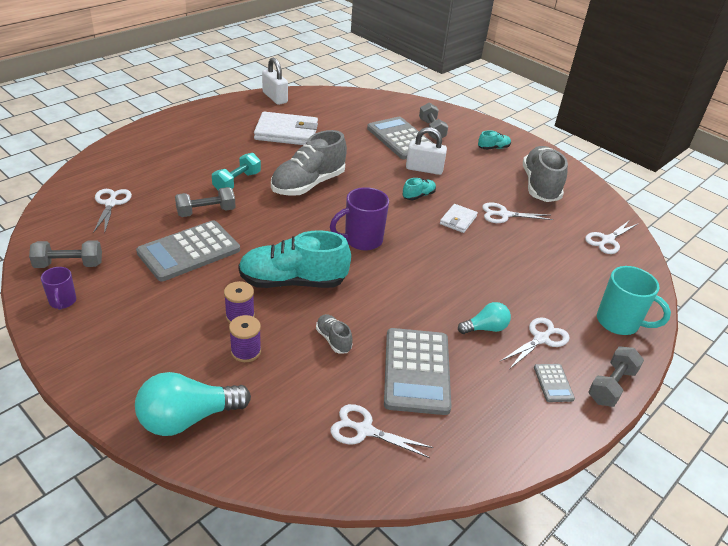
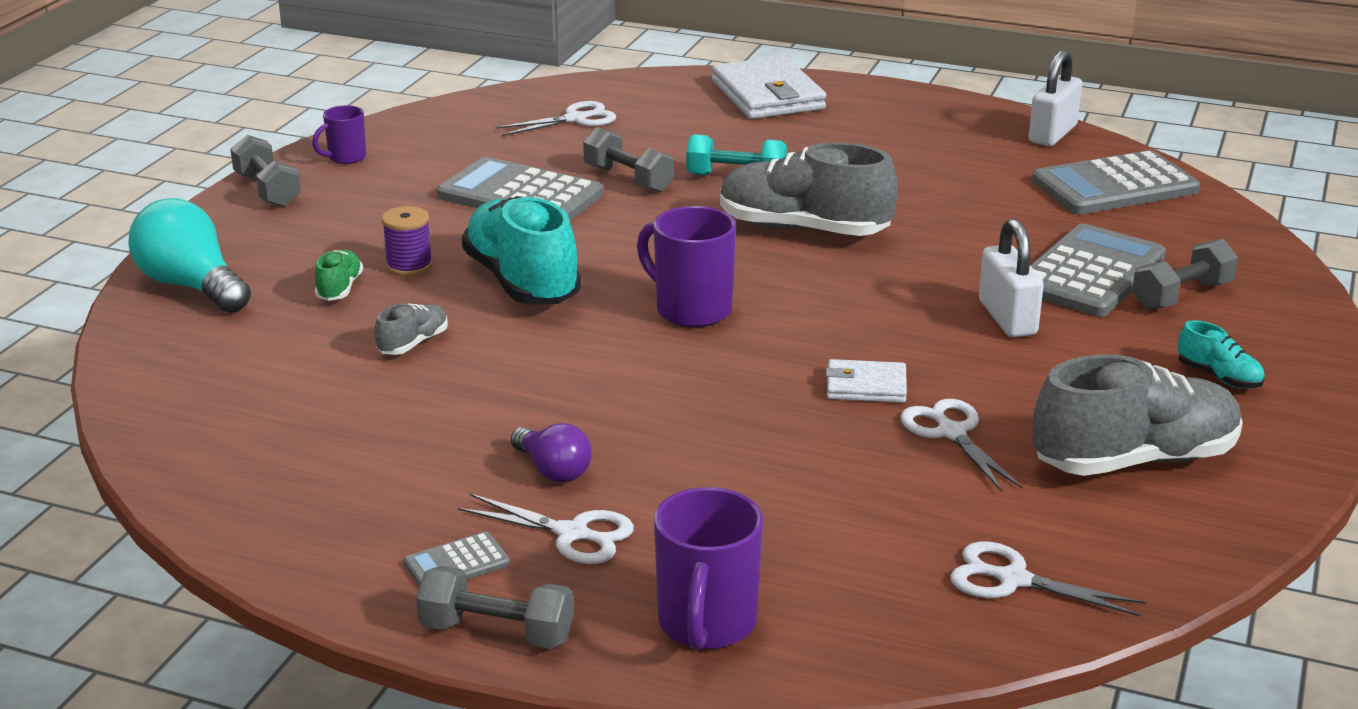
camera: 70 degrees right, 10 degrees down
grey dumbbell [29,240,102,268] -> grey dumbbell moved to [230,135,301,207]
purple spool [229,315,261,362] -> green shoe [315,250,363,301]
white wallet [254,112,318,145] -> white wallet moved to [712,56,826,119]
white scissors [331,404,433,458] -> none
grey calculator [384,328,452,415] -> grey calculator moved to [1032,150,1200,214]
turquoise shoe [402,178,436,200] -> none
turquoise light bulb [458,302,511,334] -> purple light bulb [511,423,592,483]
turquoise mug [597,266,671,335] -> purple mug [654,487,763,650]

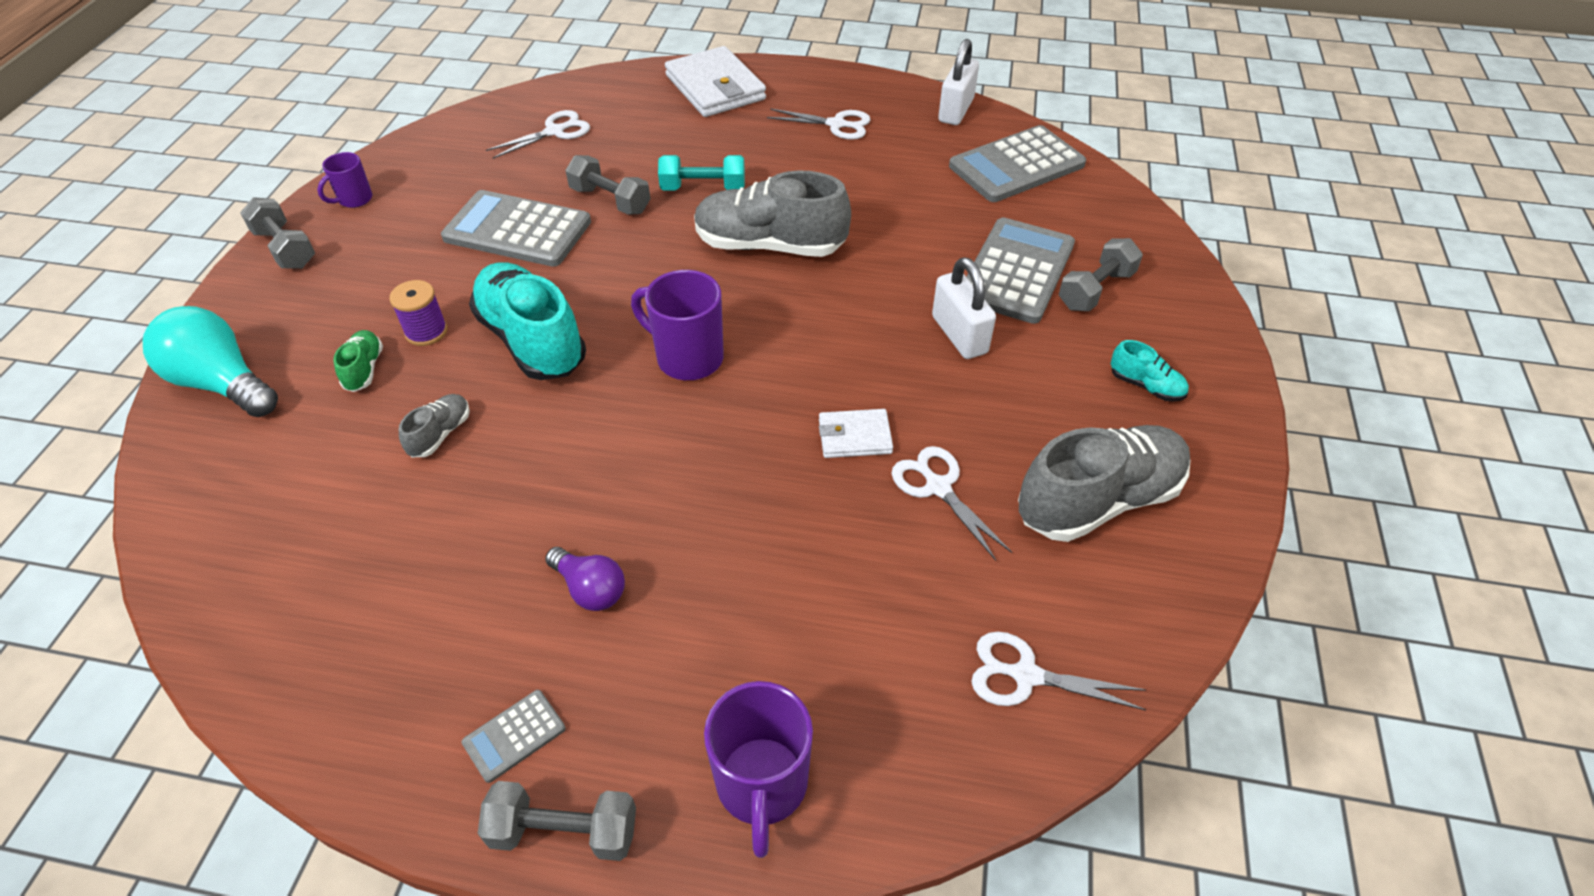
camera: 10 degrees left, 20 degrees up
white scissors [458,494,634,564] -> white scissors moved to [767,108,871,140]

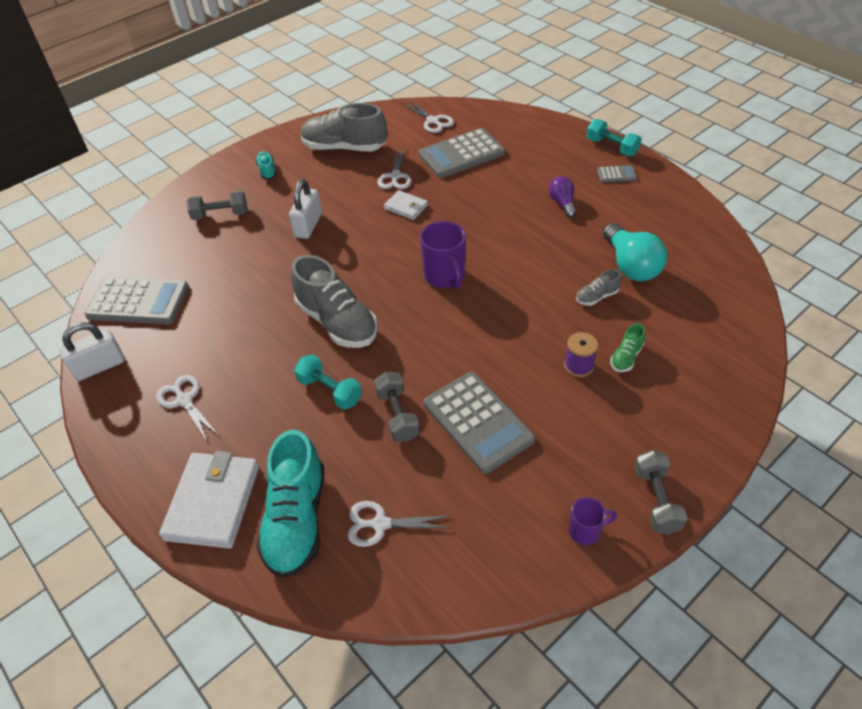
camera: 140 degrees left, 0 degrees up
turquoise light bulb [143,306,278,417] -> turquoise light bulb moved to [603,223,667,281]
turquoise shoe [469,262,586,380] -> turquoise shoe moved to [257,429,325,578]
grey dumbbell [478,781,636,861] -> turquoise dumbbell [586,119,641,156]
purple mug [704,681,813,858] -> none
grey calculator [966,217,1075,324] -> grey calculator moved to [419,128,505,178]

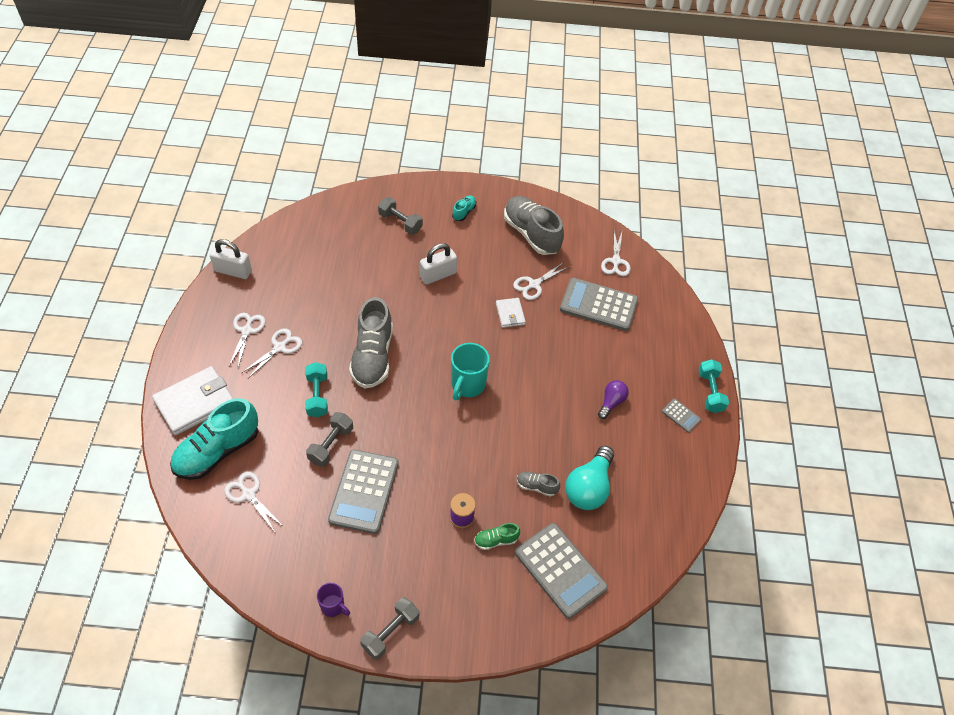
camera: 40 degrees right, 5 degrees up
grey calculator [84,277,189,325] -> grey calculator moved to [515,523,608,619]
purple mug [420,221,466,289] -> turquoise mug [451,343,490,401]
none -> white scissors [242,328,302,378]

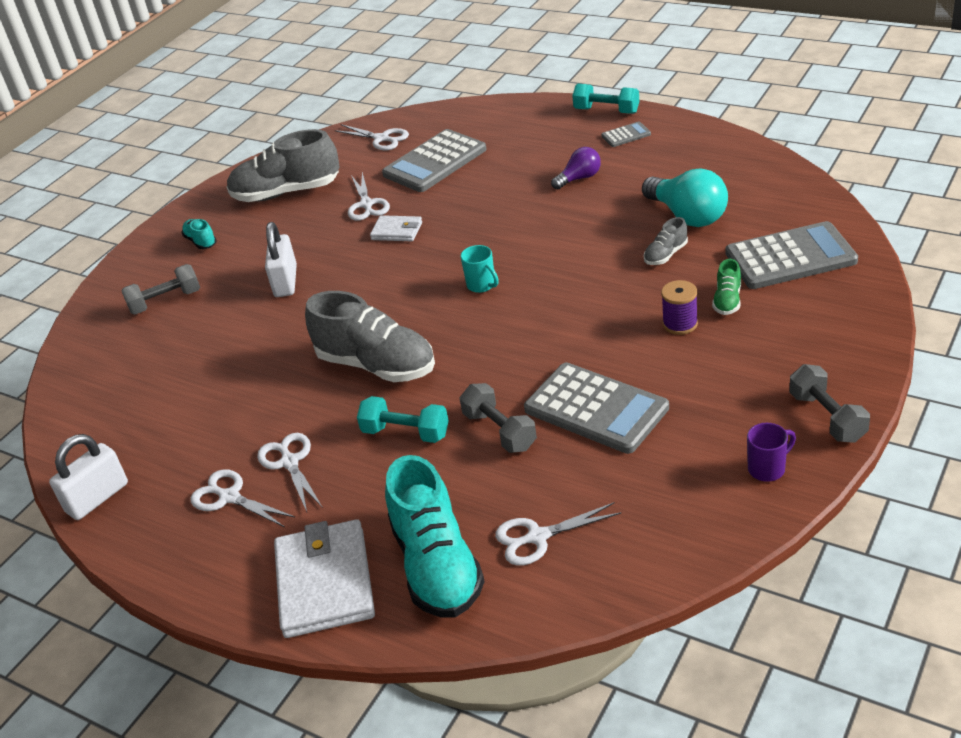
camera: 55 degrees left, 15 degrees down
turquoise mug [451,343,490,401] -> turquoise mug [460,245,499,293], size x0.58
purple light bulb [598,380,629,419] -> purple light bulb turned 90 degrees clockwise [551,147,601,190]

